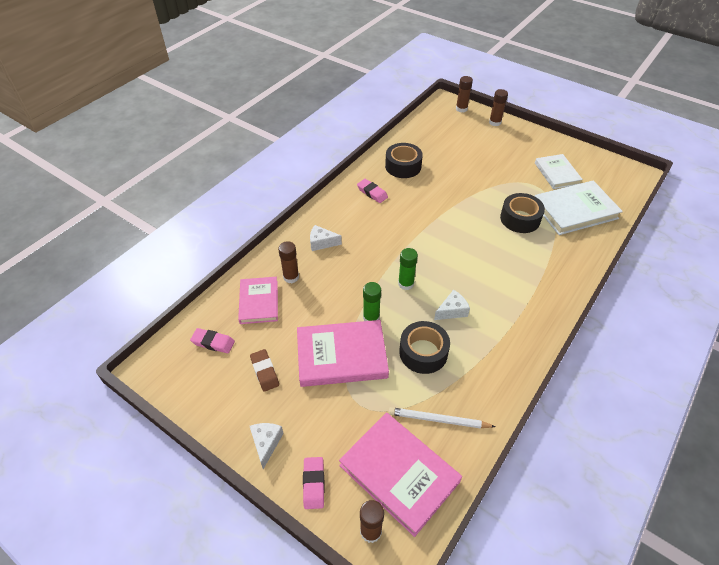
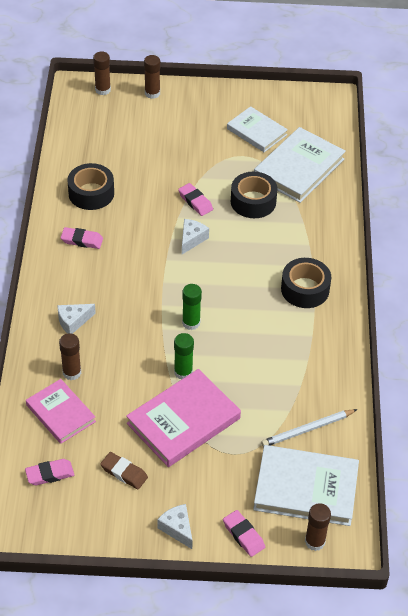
camera: 35 degrees left, 0 degrees up
pink book [339,413,462,537] -> white book [253,445,359,526]
black tape [399,321,450,374] -> black tape moved to [281,258,331,308]
white cheese [434,290,470,320] -> white cheese moved to [182,219,209,254]
none -> pink eraser [178,183,213,216]

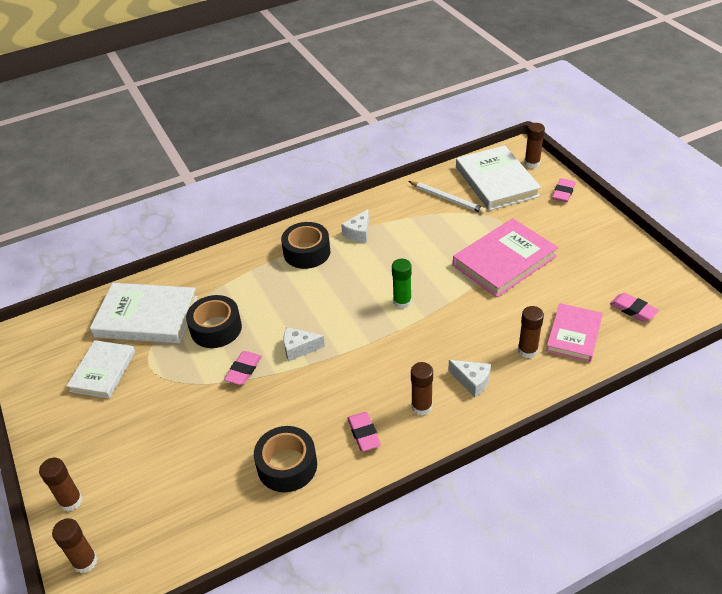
camera: 115 degrees left, 5 degrees down
brown eraser [100,452,148,489] -> none
pink book [126,369,241,467] -> pink book turned 60 degrees counterclockwise [453,218,558,297]
white cheese [157,504,193,549] -> white cheese moved to [341,209,369,243]
green glue stick [174,333,194,380] -> none
none -> brown glue stick [411,362,433,415]

